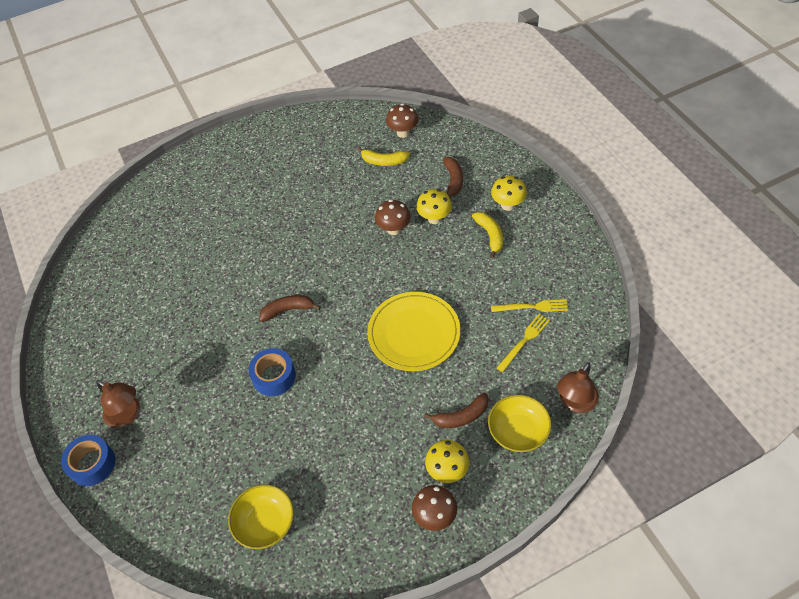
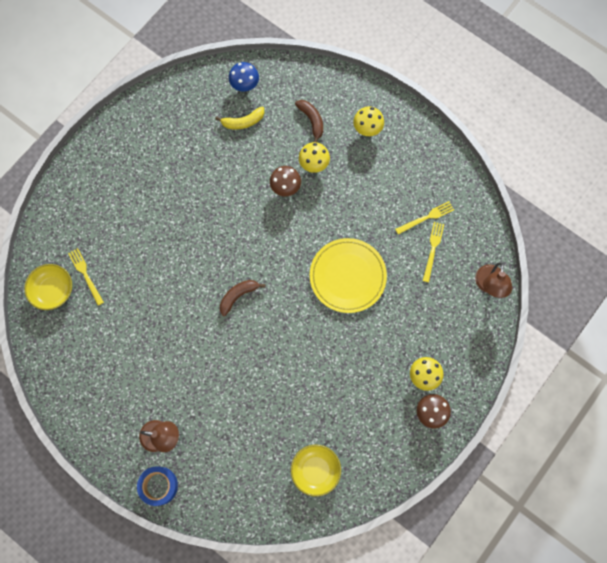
camera: 30 degrees left, 20 degrees up
blue tape [249,348,296,396] -> none
brown mushroom [386,104,418,138] -> blue mushroom [229,62,259,91]
brown banana [424,393,489,428] -> none
yellow banana [472,212,503,258] -> none
yellow bowl [488,395,551,452] -> yellow bowl moved to [24,264,72,310]
none -> yellow fork [68,248,104,306]

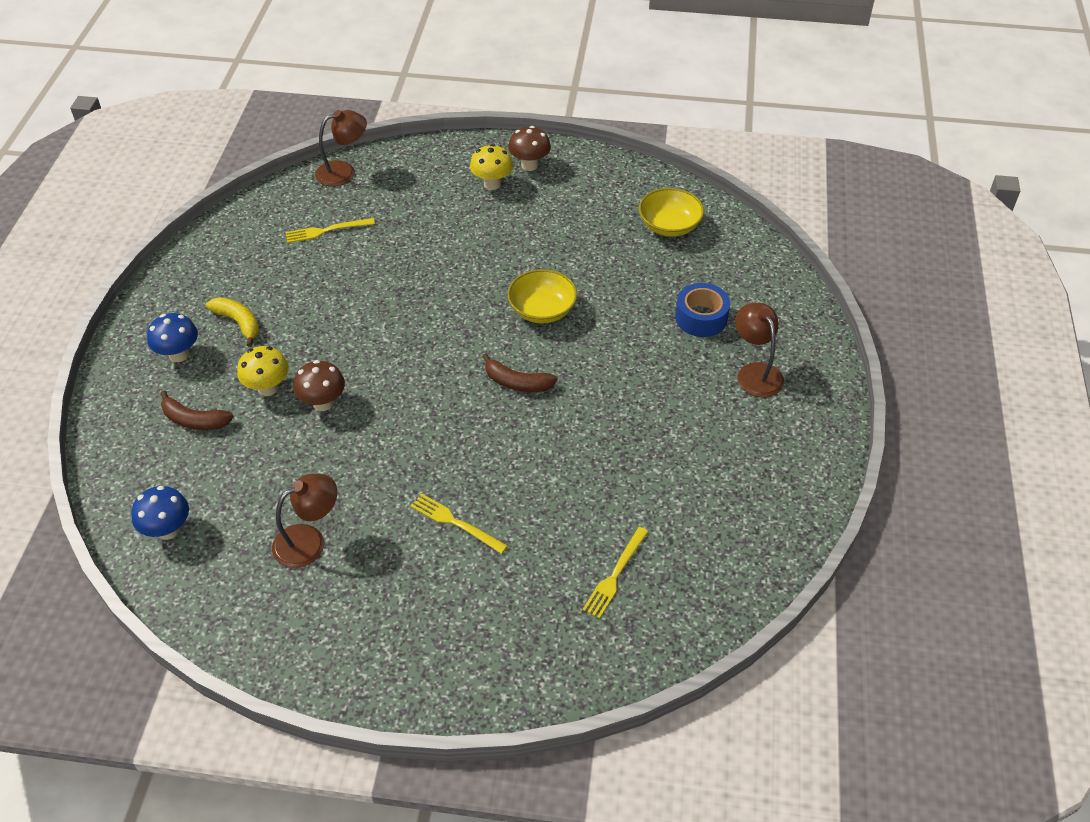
camera: 120 degrees left, 25 degrees down
yellow bowl [24,264,72,310] -> yellow bowl moved to [507,269,577,323]
blue tape [137,466,178,506] -> blue tape moved to [675,283,730,337]
yellow banana [215,106,264,130] -> yellow banana moved to [206,297,259,347]
brown banana [295,100,323,142] -> brown banana turned 105 degrees counterclockwise [160,391,234,430]
yellow plate [310,238,387,313] -> none
yellow mushroom [353,106,384,136] -> blue mushroom [147,313,198,362]
yellow fork [395,201,454,235] -> yellow fork moved to [411,494,508,554]
none -> brown lamp [272,474,337,568]

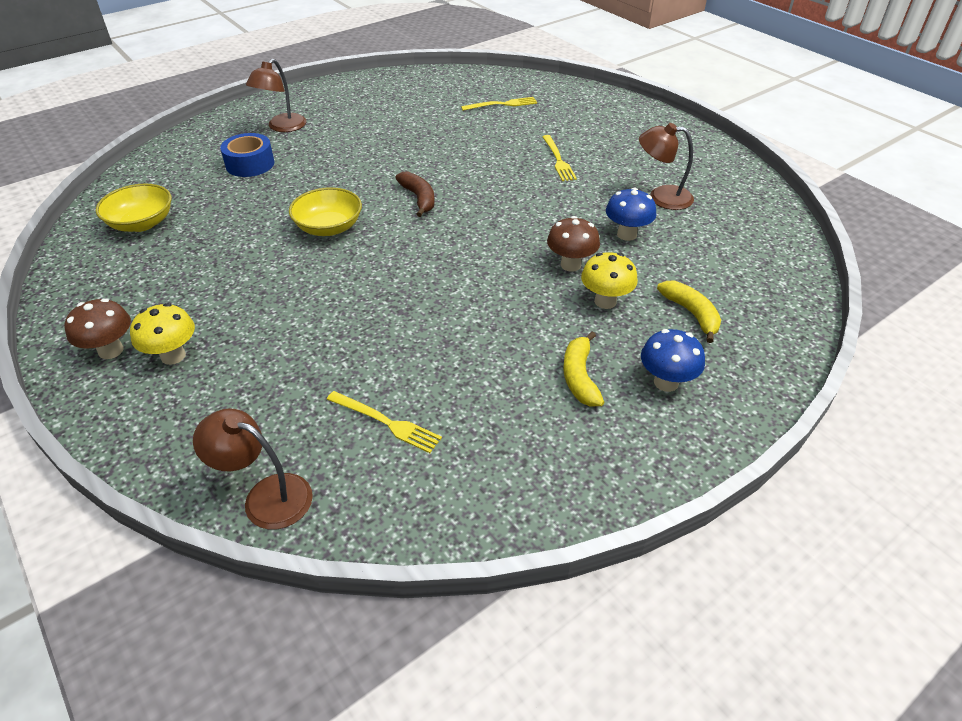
camera: 135 degrees left, 5 degrees down
blue mushroom [131,486,189,540] -> blue mushroom moved to [606,188,656,241]
brown banana [160,391,234,430] -> yellow banana [657,281,721,343]

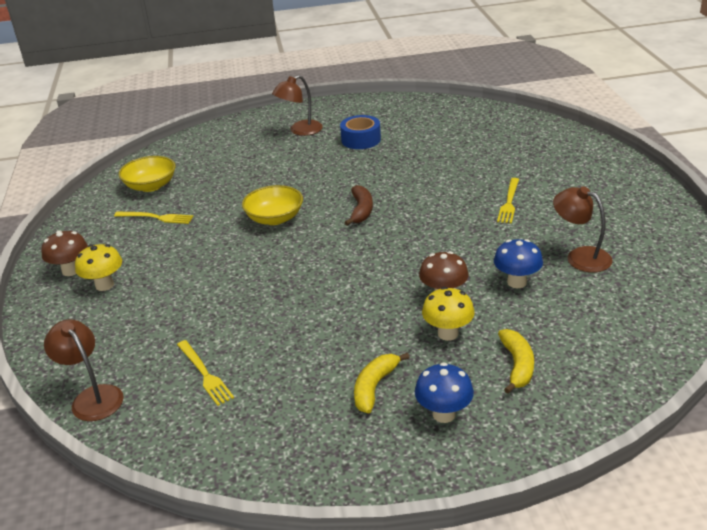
camera: 30 degrees right, 10 degrees down
blue tape [220,133,275,177] -> blue tape moved to [340,115,381,149]
yellow fork [461,97,537,111] -> yellow fork moved to [114,211,194,224]

